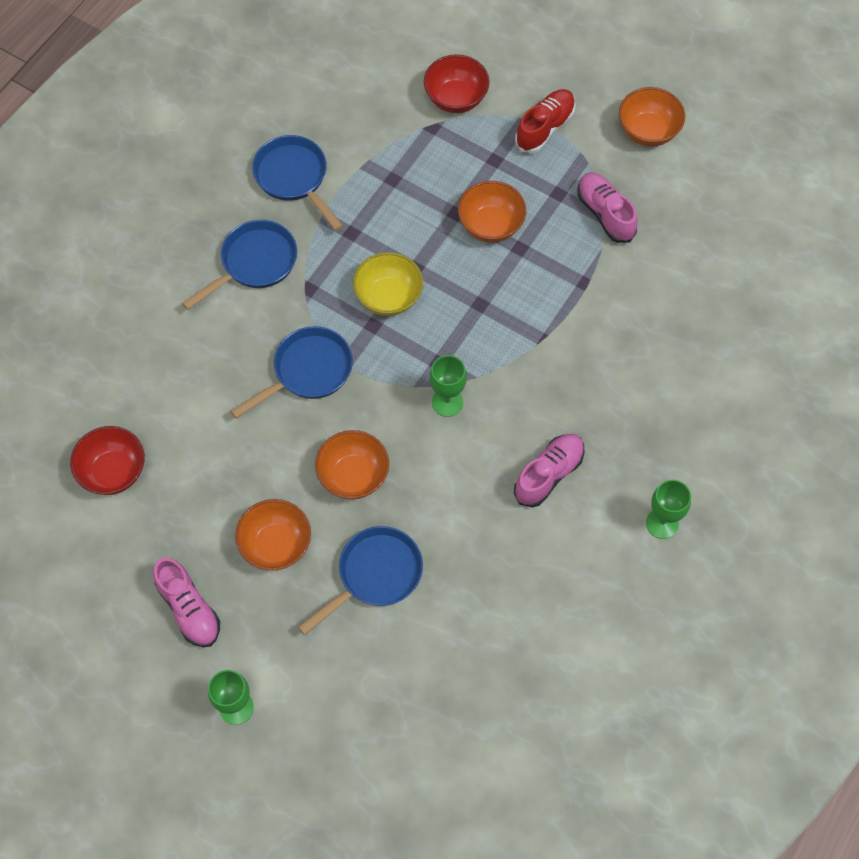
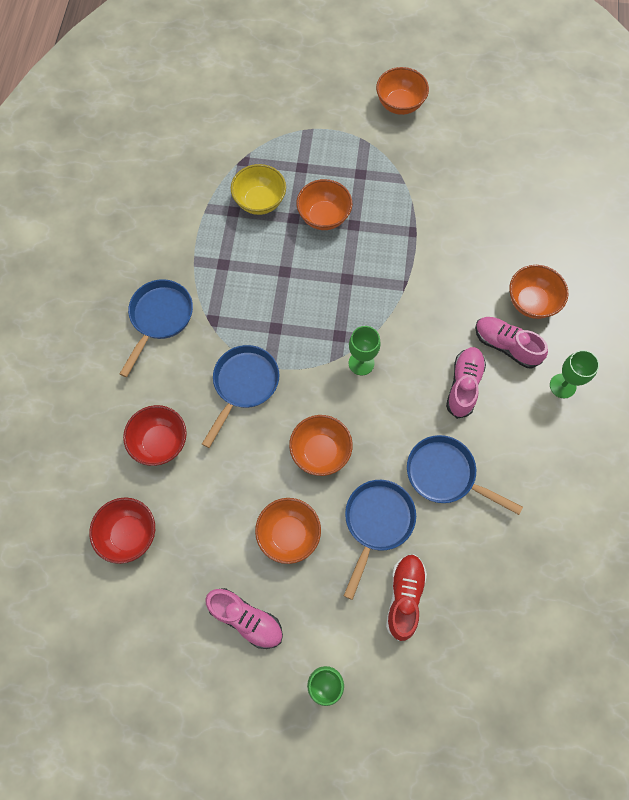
camera: 25 degrees left, 5 degrees up
blue pan [252,135,344,231] -> blue pan moved to [407,435,523,515]
yellow bowl [353,252,423,316] -> yellow bowl moved to [231,164,286,215]
red bowl [424,54,490,113] -> red bowl moved to [123,405,187,466]
red shoe [515,89,576,153] -> red shoe moved to [386,554,427,641]
pink shoe [578,172,638,243] -> pink shoe moved to [475,317,548,368]
none -> orange bowl [509,265,568,319]

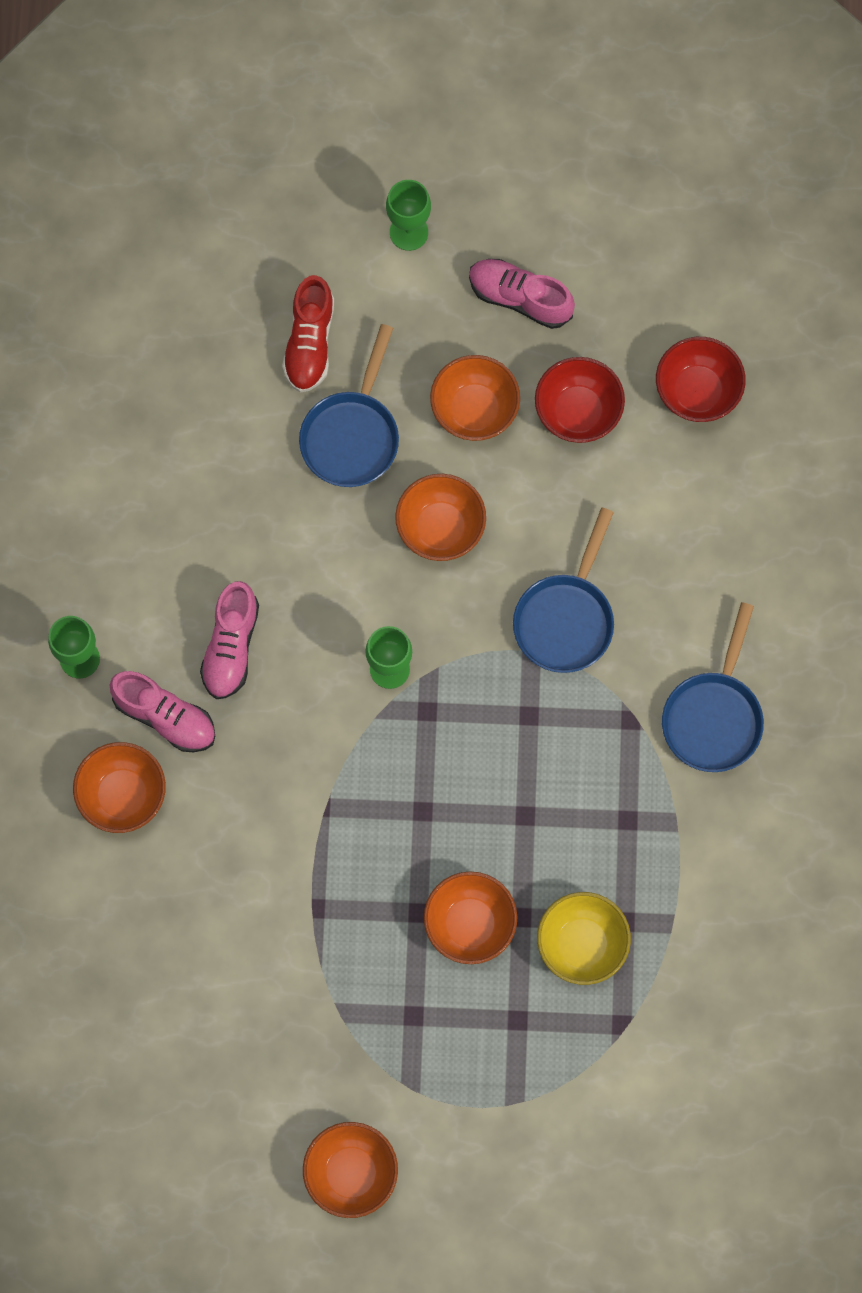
camera: 175 degrees right, 5 degrees up
red bowl [123,405,187,466] -> red bowl moved to [535,357,625,443]
blue pan [407,435,523,515] -> none

